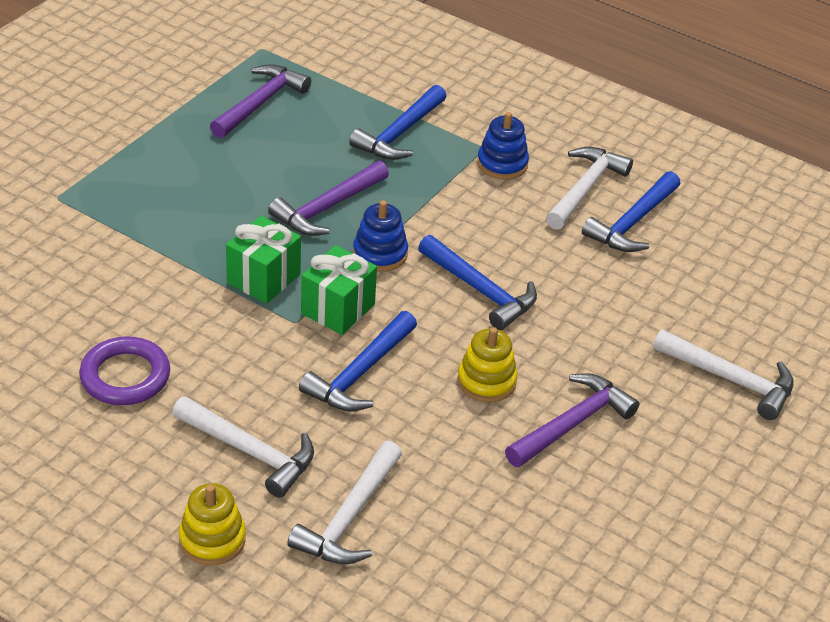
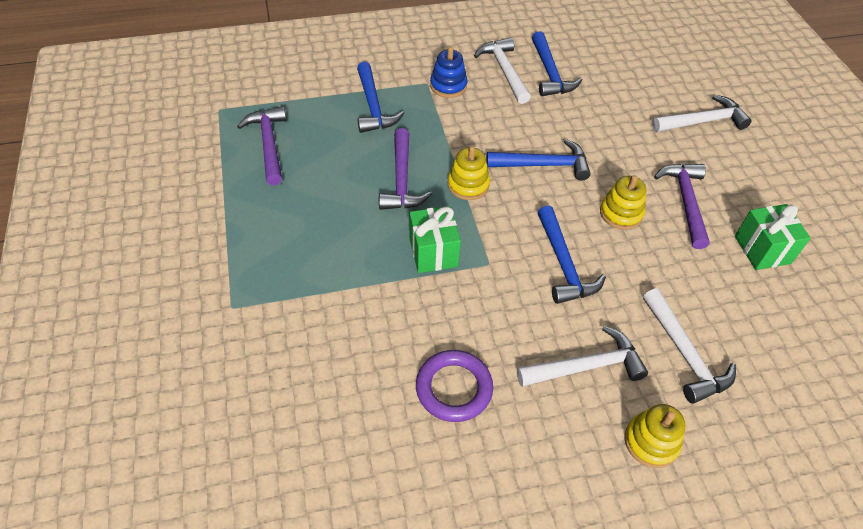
camera: 45 degrees left, 10 degrees up
green gift [301,245,377,335] -> green gift moved to [735,204,811,270]
blue stacking toy [353,200,408,272] -> yellow stacking toy [448,146,490,200]

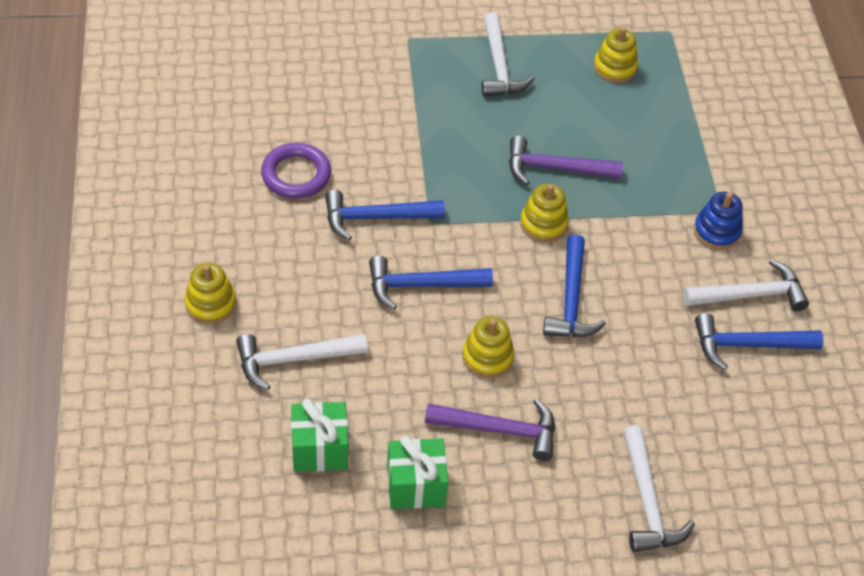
camera: 95 degrees right, 0 degrees up
purple hammer [237,106,287,185] -> yellow stacking toy [594,27,638,83]
blue hammer [357,62,404,133] -> blue hammer moved to [325,189,445,241]
green gift [409,206,461,273] -> green gift moved to [291,398,348,472]
white hammer [517,326,648,387] -> white hammer moved to [482,12,535,97]

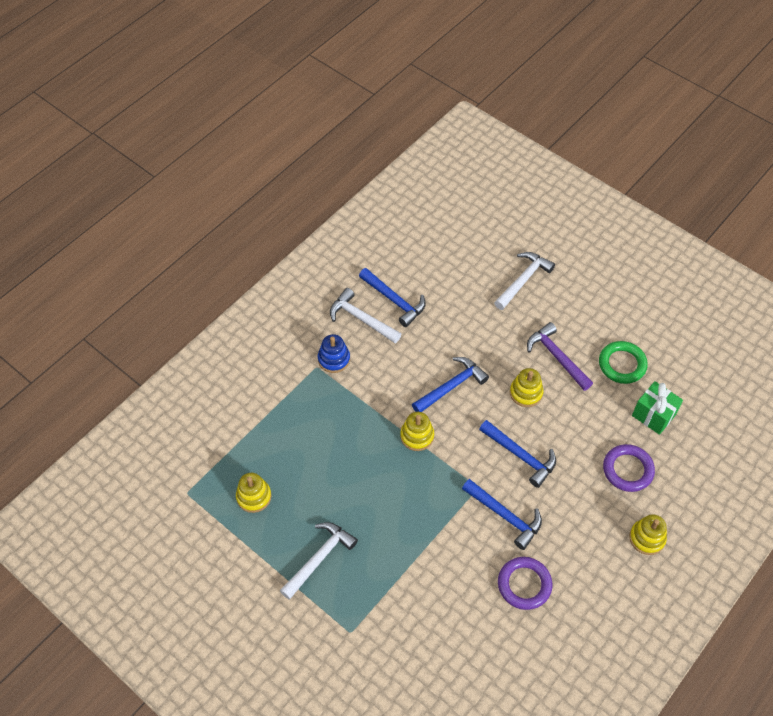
camera: 130 degrees left, 5 degrees up
white hammer [236,334,368,390] -> purple ring [603,444,655,492]
green gift [387,435,448,509] -> green ring [599,341,648,384]
purple hammer [509,136,623,185] -> none

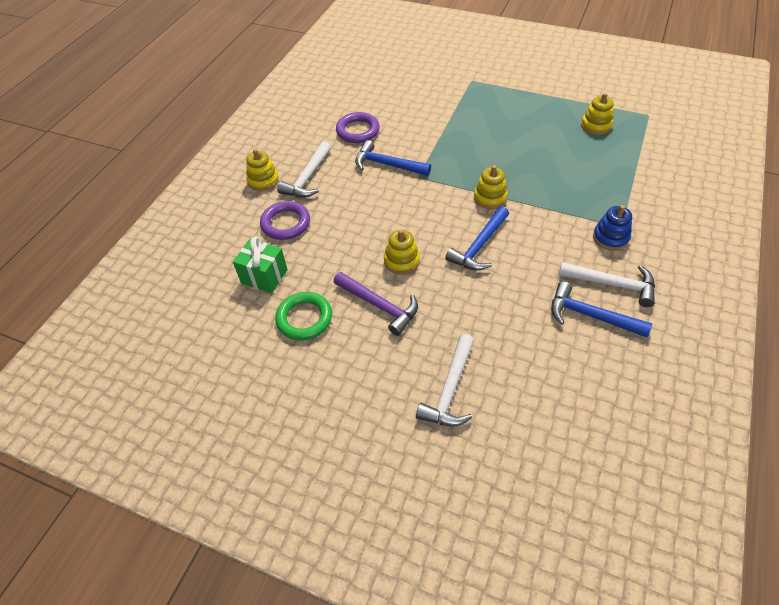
camera: 165 degrees right, 5 degrees down
white hammer [280,522,358,600] -> white hammer moved to [277,141,331,198]
blue hammer [479,420,556,488] -> none

